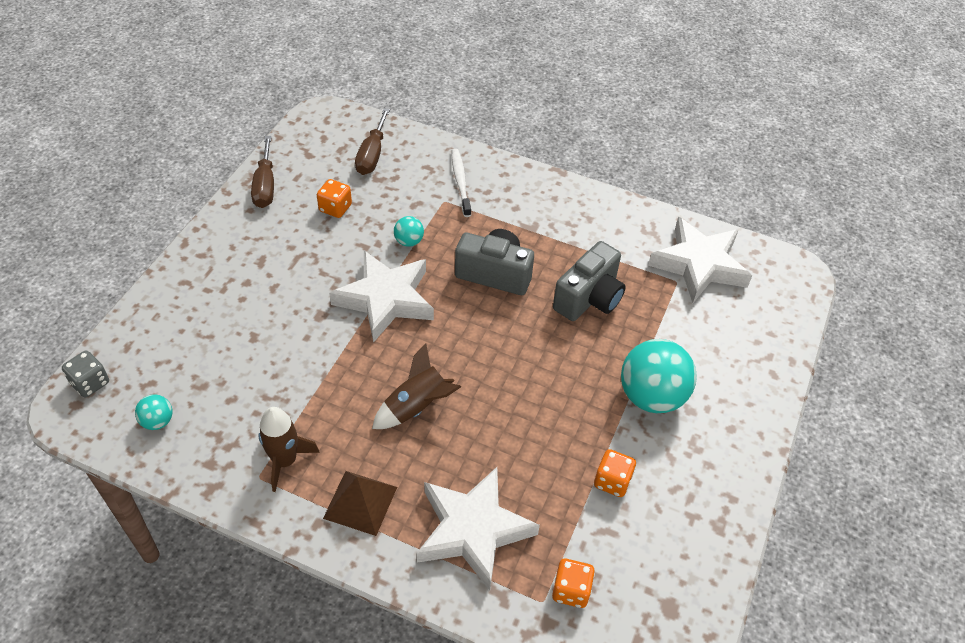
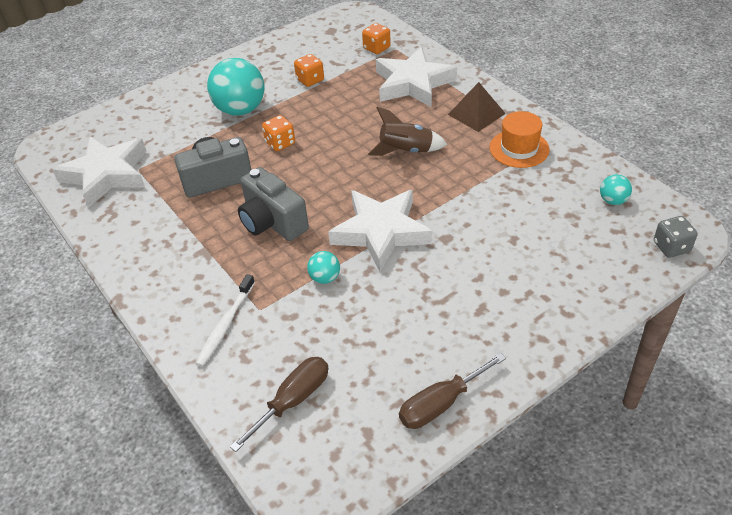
camera: 145 degrees left, 5 degrees down
brown screwdriver [251,136,274,208] -> brown screwdriver turned 150 degrees counterclockwise [399,353,506,429]
brown rocket [258,407,320,492] -> orange hat [490,111,550,168]
orange dice [317,179,352,218] -> orange dice moved to [262,115,295,151]

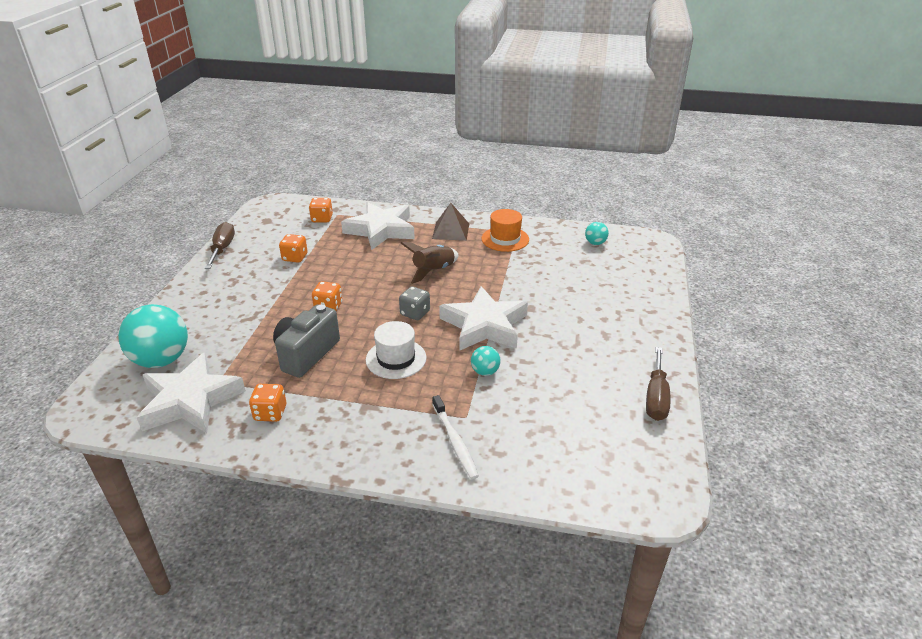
camera: 45 degrees left, 10 degrees down
turquoise ball [207,58,264,116] -> turquoise ball moved to [118,304,188,368]
brown screwdriver [230,357,328,452] -> brown screwdriver moved to [205,222,235,269]
grey camera [238,167,309,241] -> white hat [366,321,427,379]
grey dice [654,216,698,258] -> grey dice moved to [399,286,430,320]
none -> orange dice [249,384,286,422]

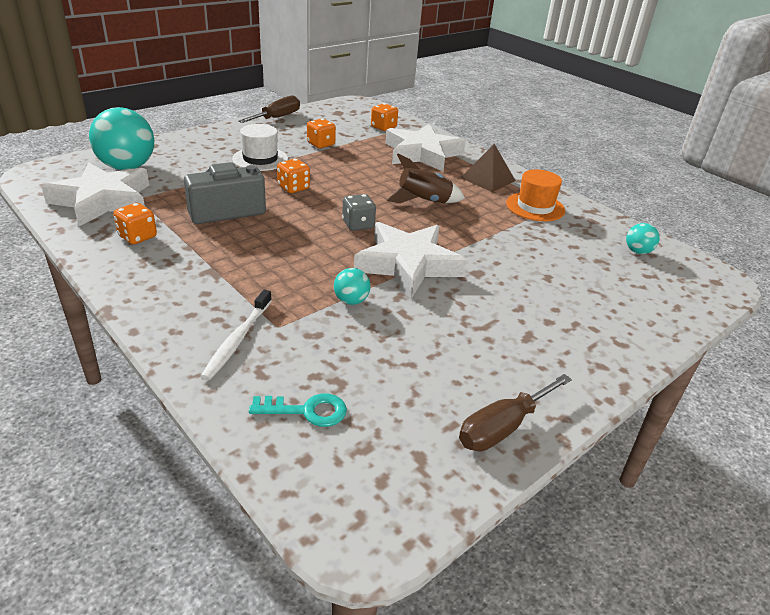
camera: 35 degrees right, 0 degrees up
white hat [366,321,427,379] -> white hat moved to [232,124,288,171]
none -> turquoise key [249,394,347,427]

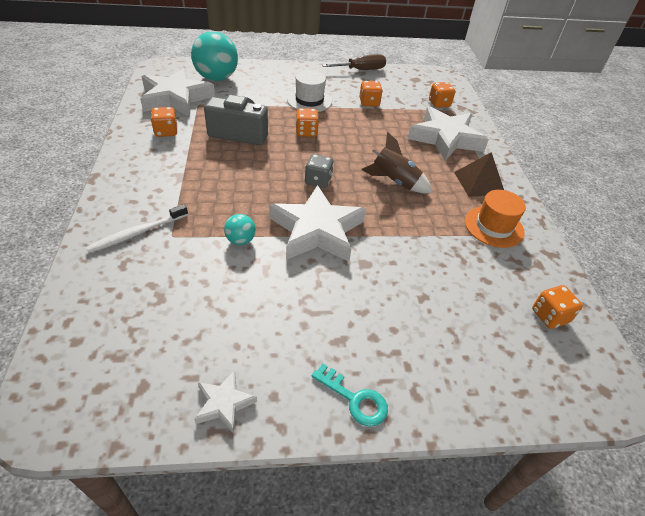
camera: 35 degrees right, 10 degrees up
turquoise key [249,394,347,427] -> turquoise key moved to [311,364,388,426]
brown screwdriver [459,374,572,451] -> white star [194,370,257,434]
turquoise ball [626,223,660,254] -> orange dice [532,285,583,329]

